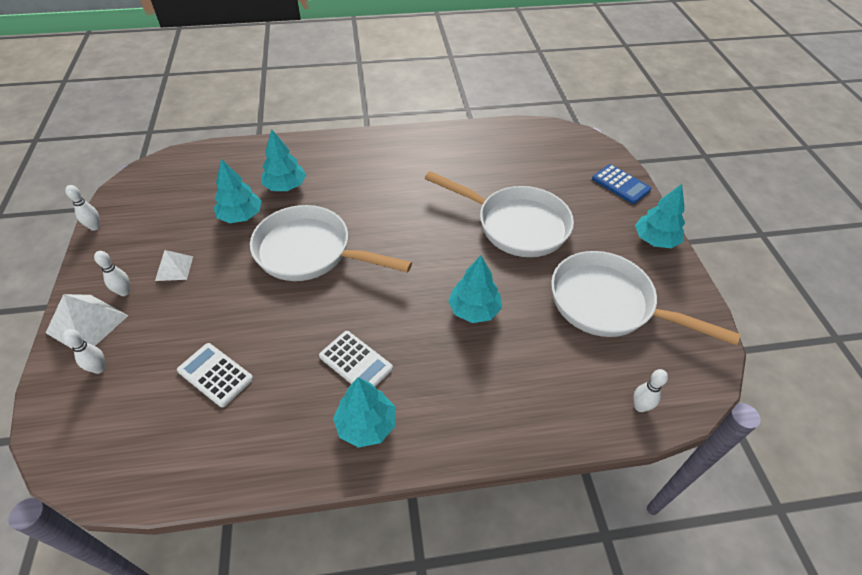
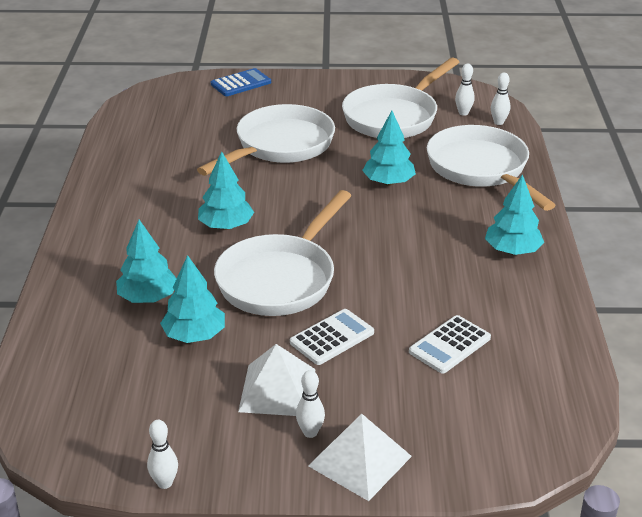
camera: 80 degrees left, 15 degrees down
white bowling pin [63,329,105,374] -> white bowling pin moved to [455,64,475,116]
white pyramid [155,250,193,281] -> white pyramid [238,344,315,416], size x1.63
white calculator [319,331,393,387] -> white calculator moved to [290,309,374,365]
turquoise tree [635,184,685,248] -> turquoise tree moved to [198,151,254,230]
none -> white pan [427,125,556,211]

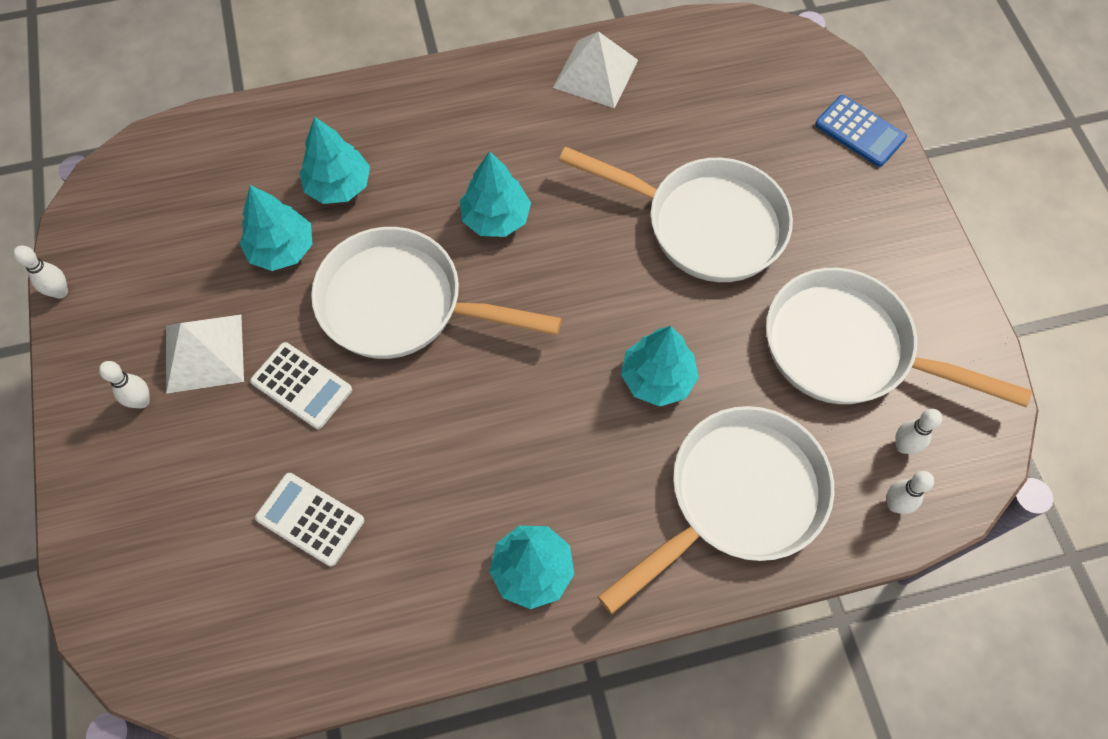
camera: 75 degrees right, 30 degrees up
white pyramid [308,414,412,501] -> white pyramid moved to [553,31,638,108]

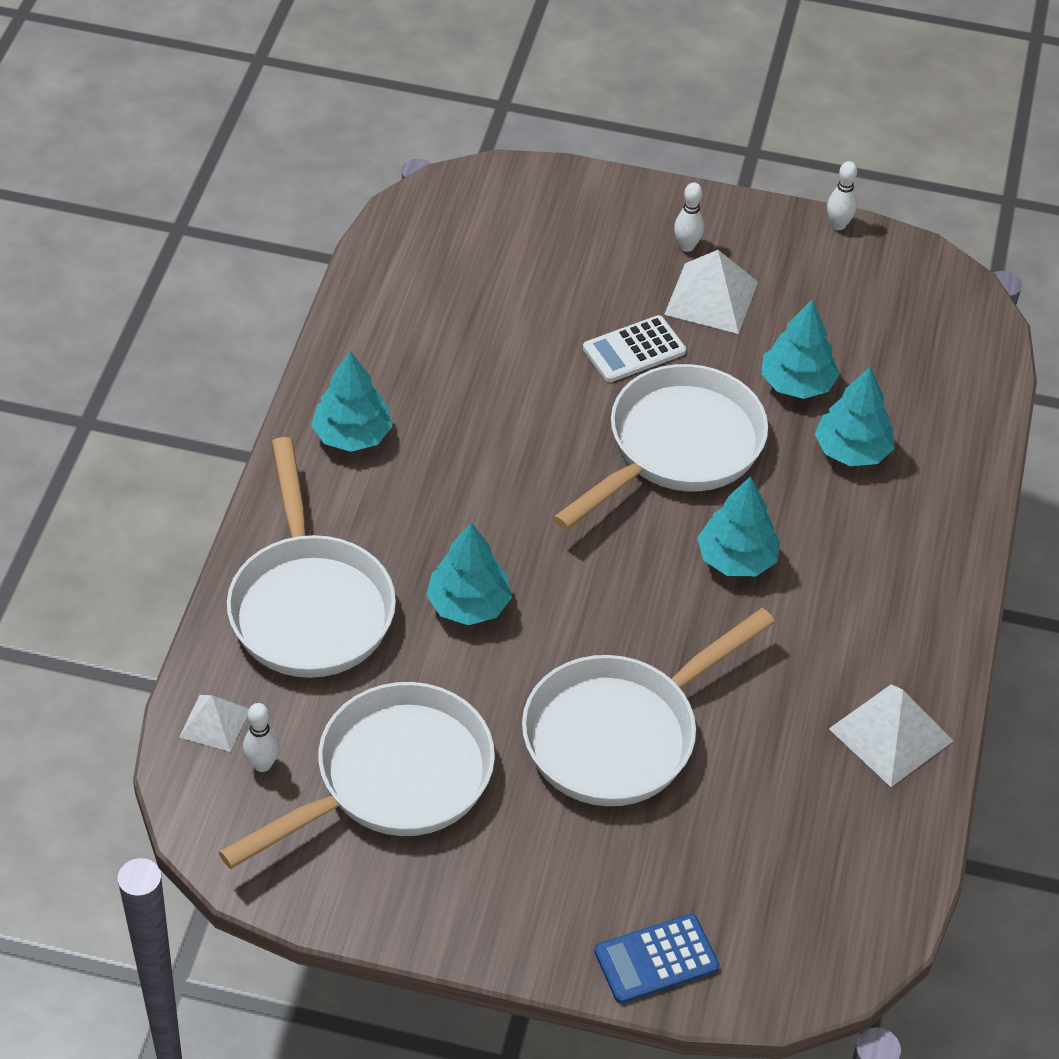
camera: 115 degrees right, 15 degrees down
white calculator [255,473,364,567] -> none
white bowling pin [887,471,934,514] -> white pyramid [179,695,249,752]

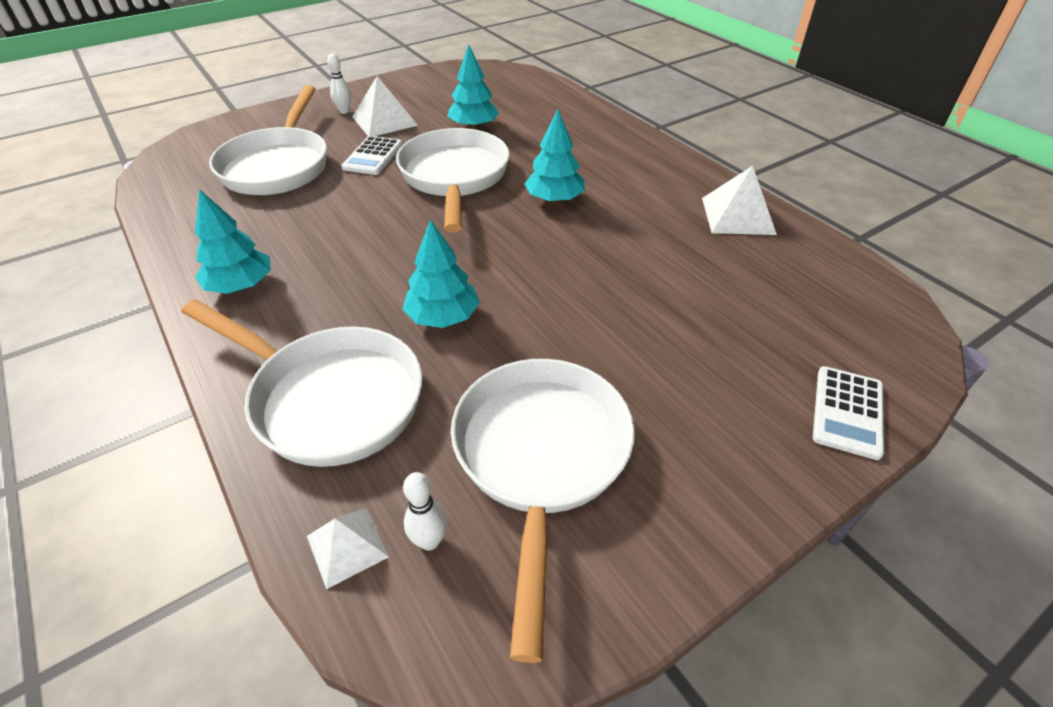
camera: 45 degrees left, 5 degrees down
white pan [522,608,775,806] -> white pan moved to [209,85,327,195]
blue calculator [594,914,719,1004] -> white calculator [813,366,884,460]
turquoise tree [815,367,895,466] -> none
white bowling pin [827,161,857,230] -> none

